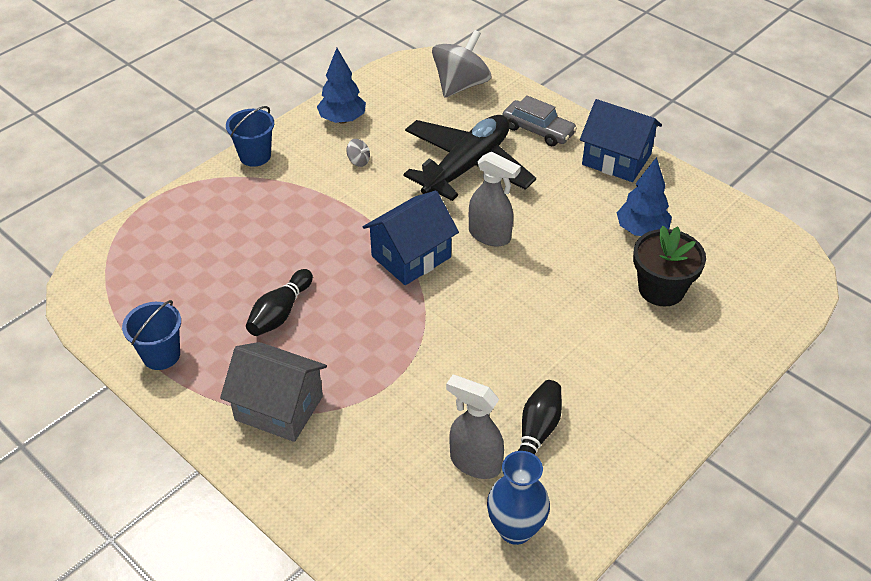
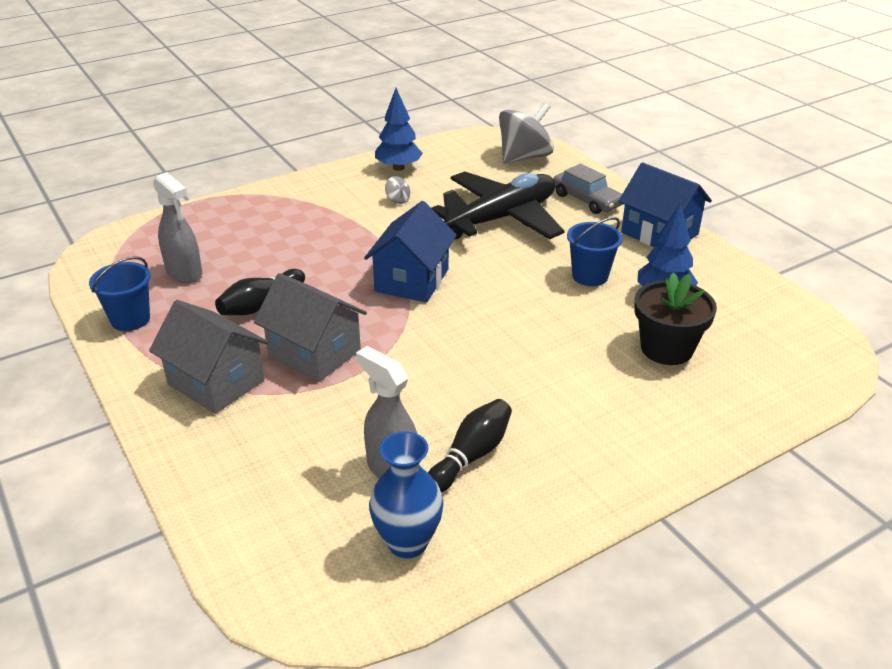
camera: 15 degrees right, 10 degrees down
blue bucket [226,106,274,167] -> blue bucket moved to [567,217,623,286]
blue house [363,191,459,285] -> blue house turned 45 degrees counterclockwise [364,201,457,302]
grey spray bottle [469,151,521,247] -> grey spray bottle moved to [153,172,202,283]
none -> grey house [254,273,367,382]

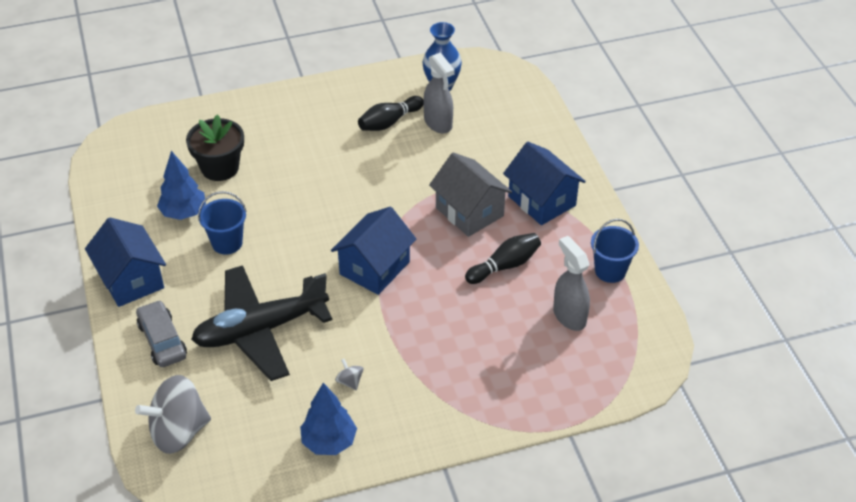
camera: 165 degrees left, 10 degrees up
grey house [149,300,268,414] -> blue house [503,142,586,225]

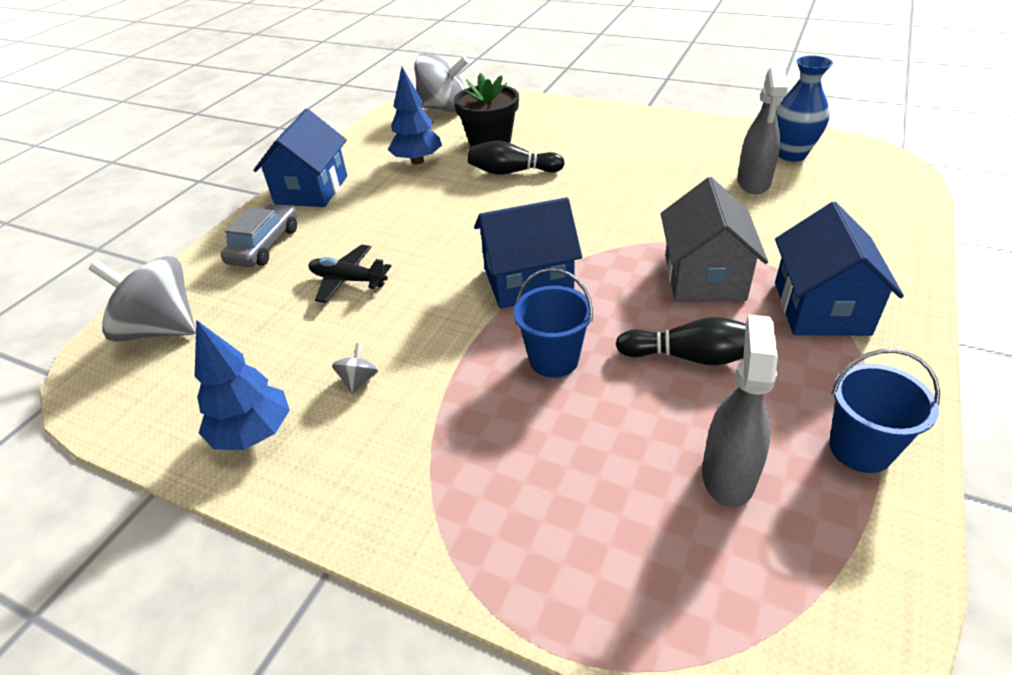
camera: 45 degrees right, 5 degrees down
black plane [191,265,332,381] -> black plane [309,244,391,303], size x0.48
blue bucket [198,191,246,254] -> blue bucket moved to [513,268,593,378]
black bowling pin [358,96,424,131] -> black bowling pin moved to [468,141,565,175]
none -> grey spinning top [415,53,469,112]

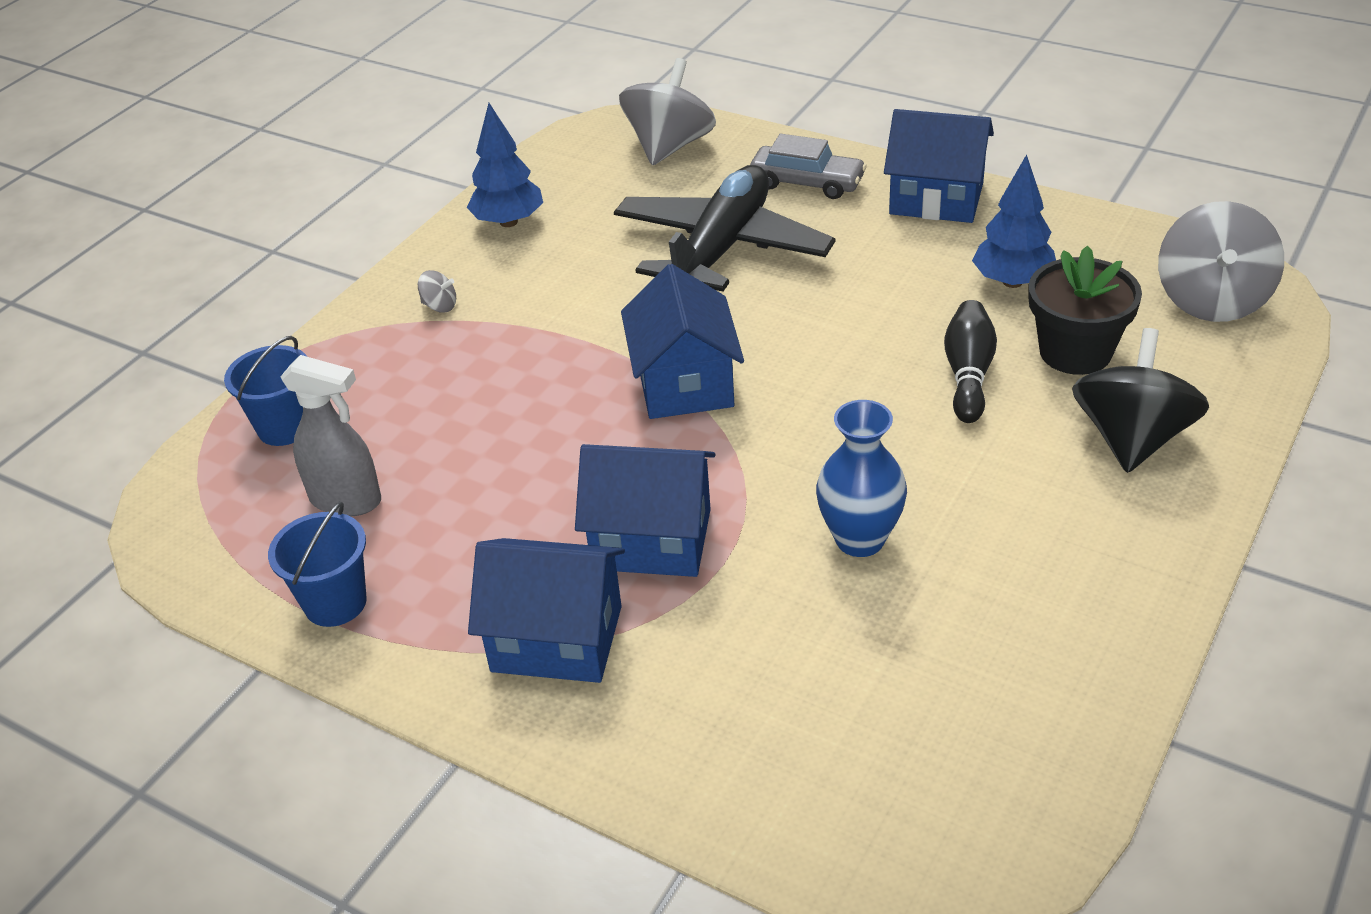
camera: 95 degrees right, 0 degrees up
black plane [309,244,391,303] -> black plane [614,165,836,292], size x2.08
grey spinning top [332,343,379,394] -> grey spinning top moved to [418,270,456,313]
blue bucket [513,268,593,378] -> blue bucket moved to [224,336,307,446]
black bowling pin [616,317,746,366] -> none
grey house [661,177,768,302] -> blue house [575,444,716,577]
grey spray bottle [737,67,788,194] -> none
blue vase [777,55,833,162] -> blue vase moved to [816,400,907,557]
none -> black spinning top [1072,328,1209,473]

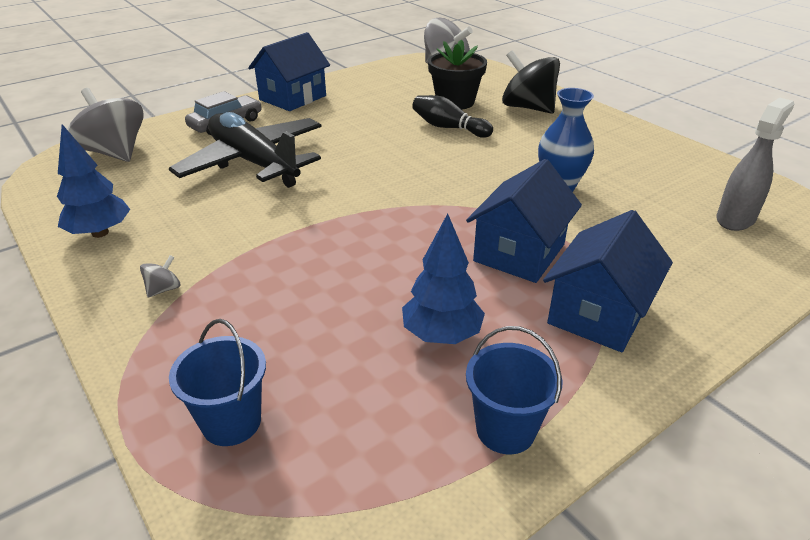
camera: 70 degrees left, 5 degrees down
grey spray bottle [281,355,381,517] -> grey spray bottle moved to [716,97,794,231]
blue house [621,264,744,419] -> none
blue tree [972,154,1056,288] -> blue tree moved to [402,214,485,344]

